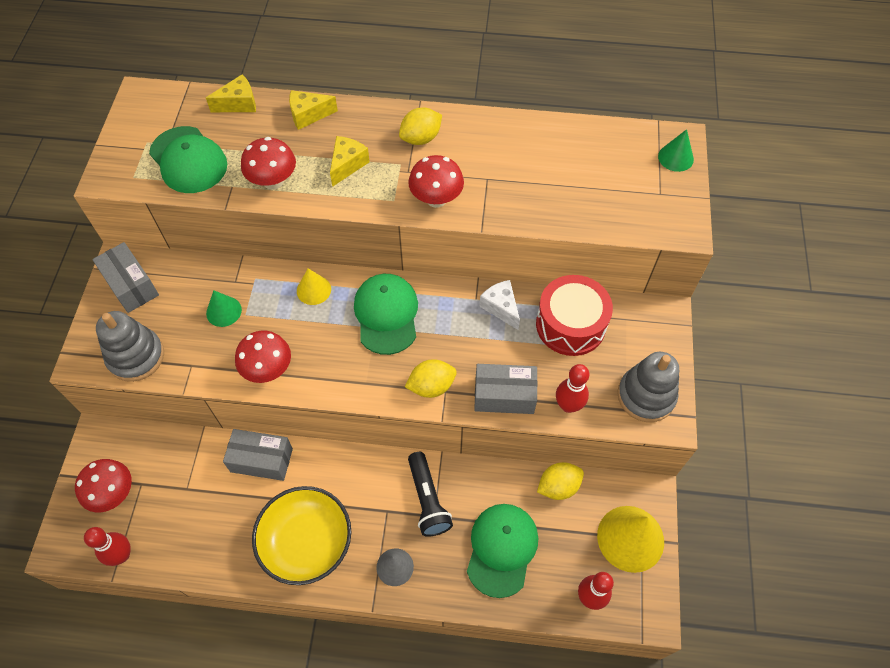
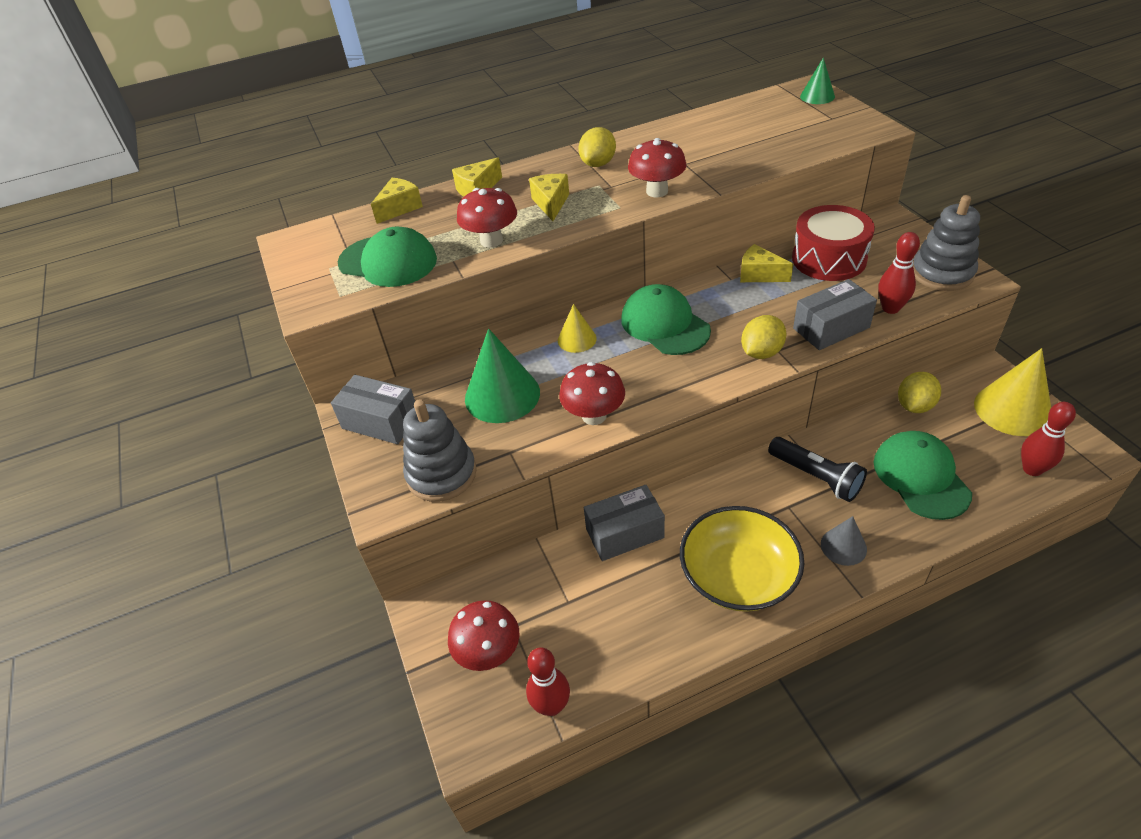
camera: 25 degrees left, 15 degrees down
green cone [206,290,242,327] -> green cone [465,328,540,423], size x1.82
white cheese [479,280,520,330] -> yellow cheese [740,244,793,282]

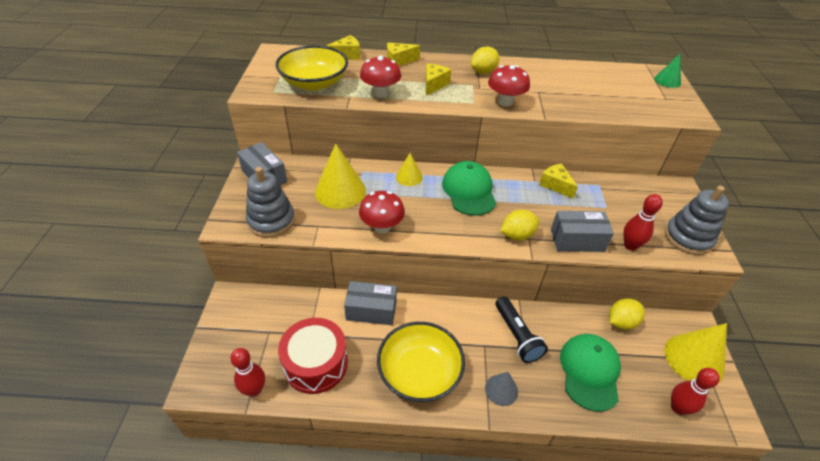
camera: 20 degrees right, 0 degrees up
green cap [338,227,437,287] -> yellow bowl [276,45,348,91]
red mushroom [448,600,520,671] -> none
green cone [465,328,540,423] -> yellow cone [315,144,366,209]
red drum [792,205,875,281] -> red drum moved to [278,318,348,394]

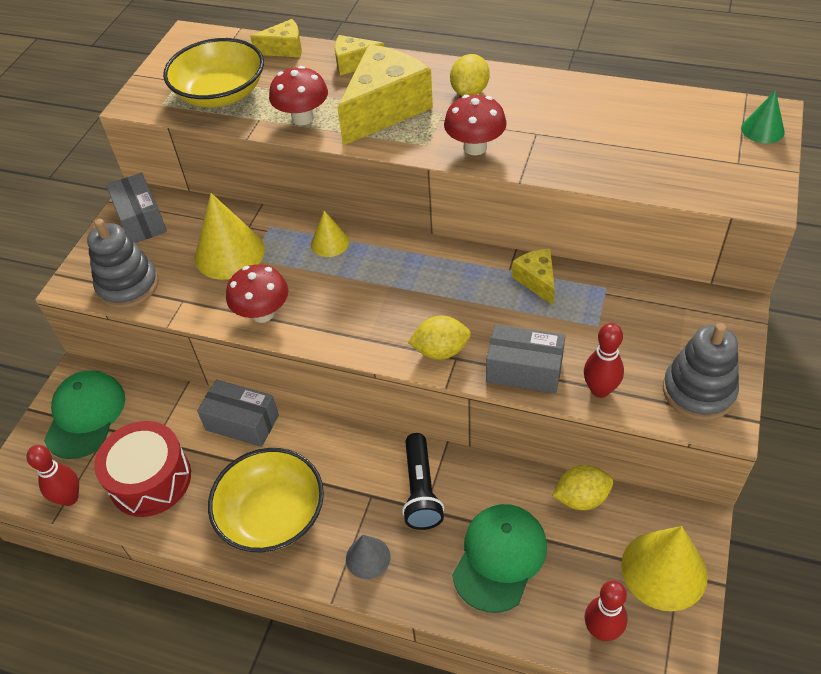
camera: 20 degrees right, 5 degrees up
yellow cheese [426,64,451,96] -> yellow cheese [337,44,433,146], size x1.97
green cap [442,161,497,216] -> green cap moved to [44,370,125,459]
yellow lemon [471,47,499,74] -> yellow lemon turned 45 degrees counterclockwise [450,54,490,96]

